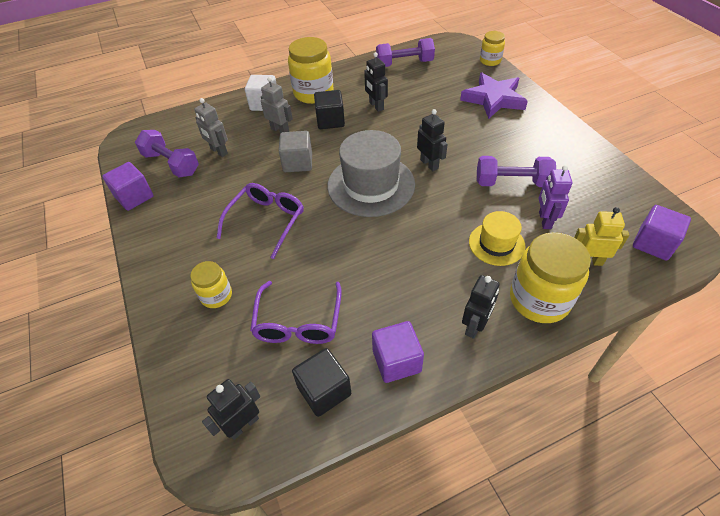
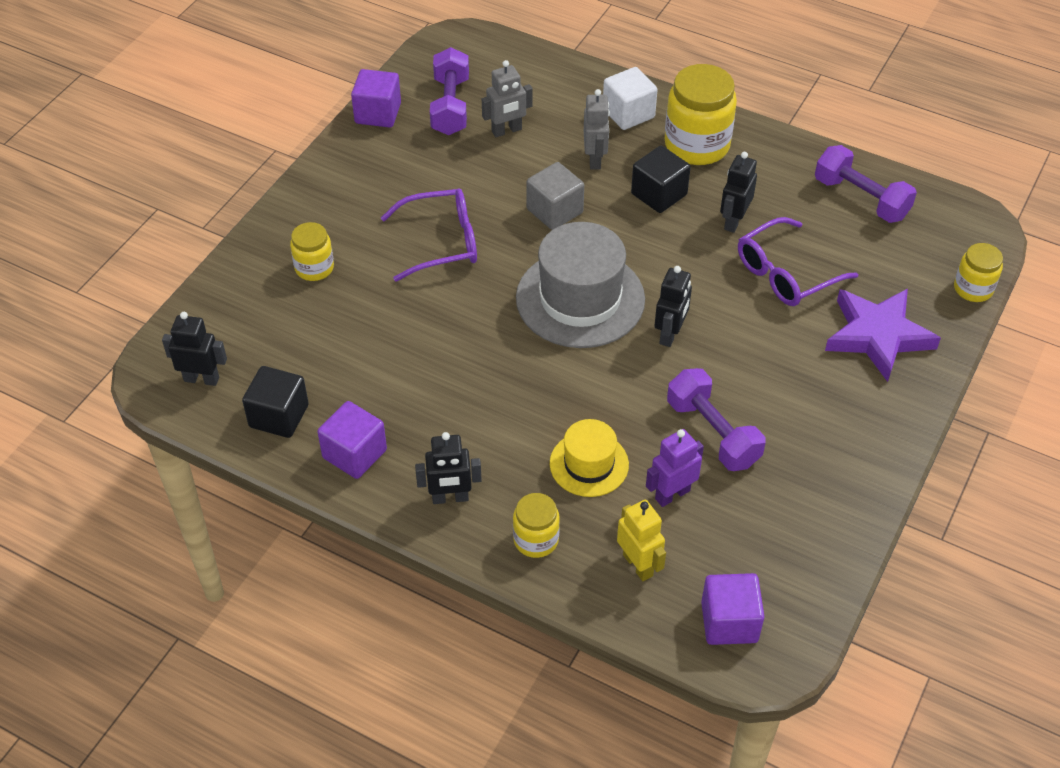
camera: 50 degrees right, 0 degrees up
grey robot [194,98,228,157] -> grey robot turned 120 degrees counterclockwise [482,60,533,137]
purple glasses [250,281,342,344] -> purple glasses moved to [738,217,858,306]
yellow jar [510,232,591,323] -> yellow jar [513,493,560,558], size x0.56

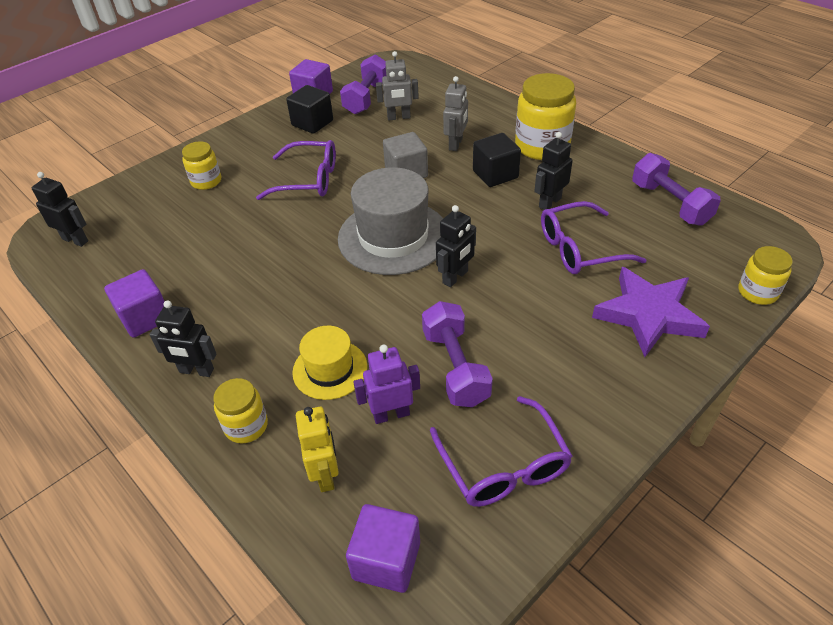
camera: 20 degrees right, 5 degrees down
black cube [242,366,309,438] -> black cube moved to [286,85,333,134]
white cube [603,67,658,130] -> none
none -> purple glasses [430,396,573,507]

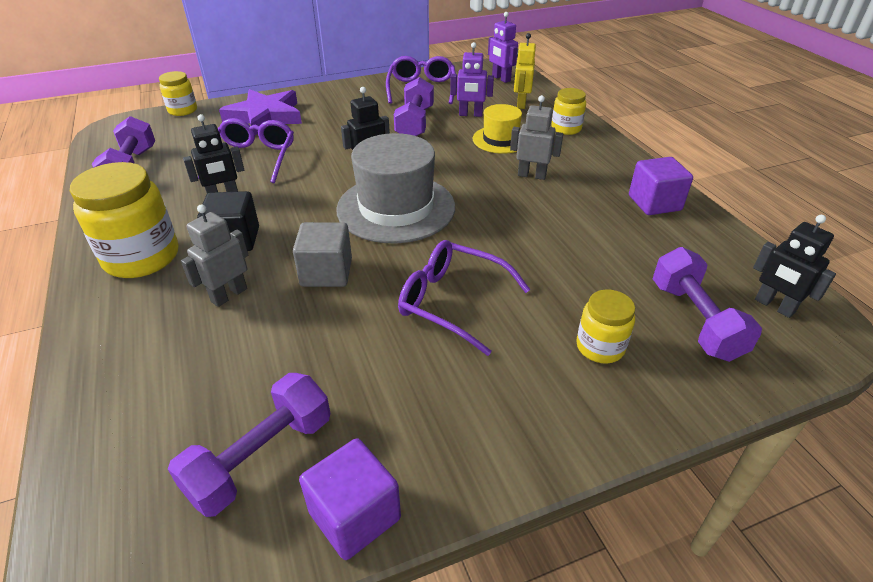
camera: 160 degrees left, 5 degrees down
black robot [150,300,217,377] -> none
black cube [286,85,333,134] -> none
purple cube [346,504,420,593] -> purple robot [488,12,518,83]
grey robot [376,51,419,120] -> grey robot moved to [510,95,563,180]
purple glasses [541,201,646,274] -> purple glasses turned 90 degrees counterclockwise [198,118,294,183]
none -> purple dumbbell [653,247,762,362]

